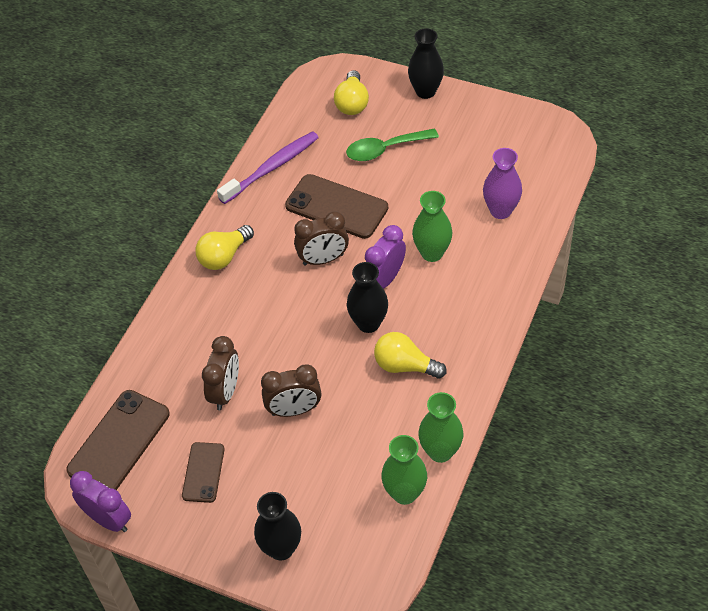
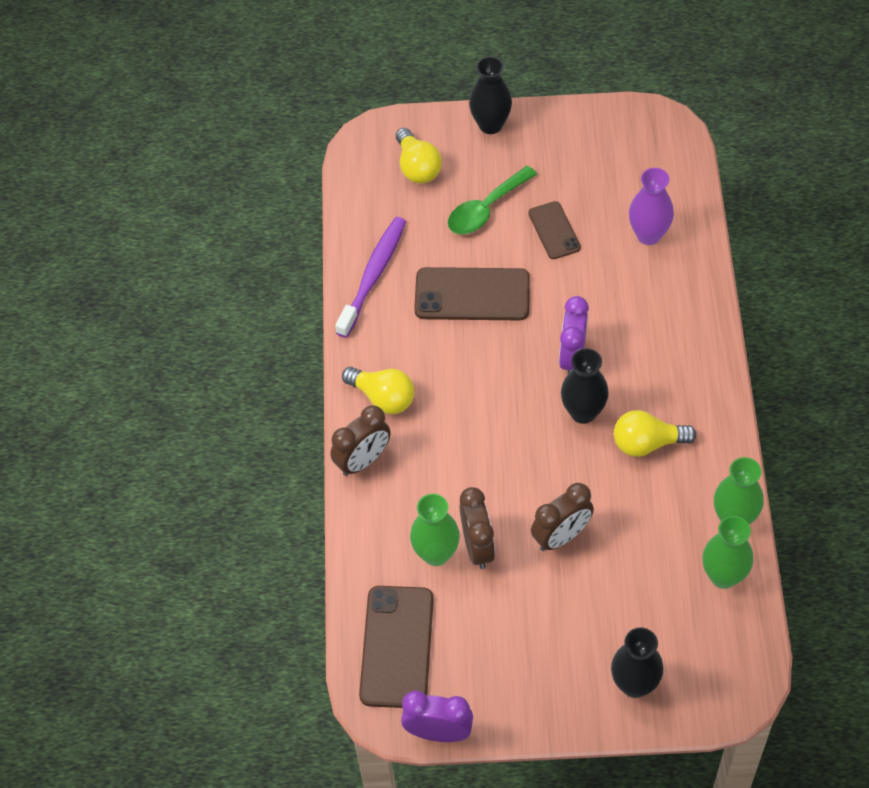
camera: 25 degrees left, 5 degrees up
brown phone [182,442,225,503] -> brown phone moved to [528,201,581,259]
yellow light bulb [195,225,254,270] -> yellow light bulb turned 75 degrees counterclockwise [342,367,414,414]
brown clock [294,211,349,266] -> brown clock moved to [330,405,391,476]
green vase [412,191,452,262] -> green vase moved to [410,494,460,566]

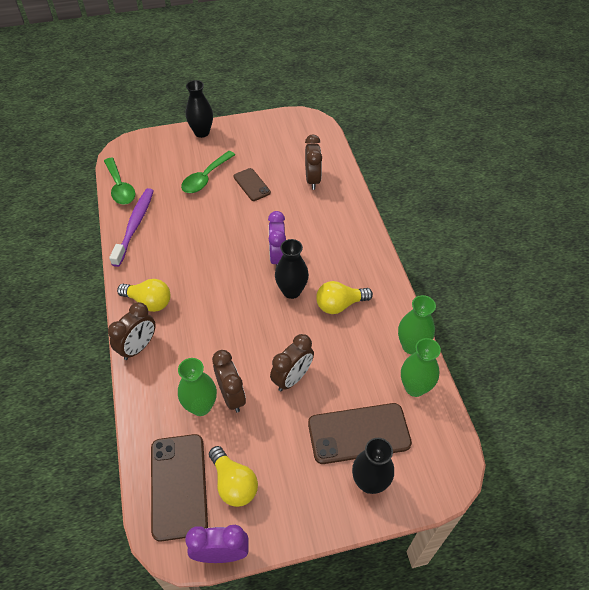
camera: 15 degrees left, 5 degrees down
yellow light bulb [396,128,442,183] -> yellow light bulb moved to [209,446,258,507]
brown phone [414,267,530,320] -> brown phone moved to [308,403,412,464]
purple vase [629,168,674,245] -> brown clock [305,134,322,190]
none -> green spoon [104,158,135,205]

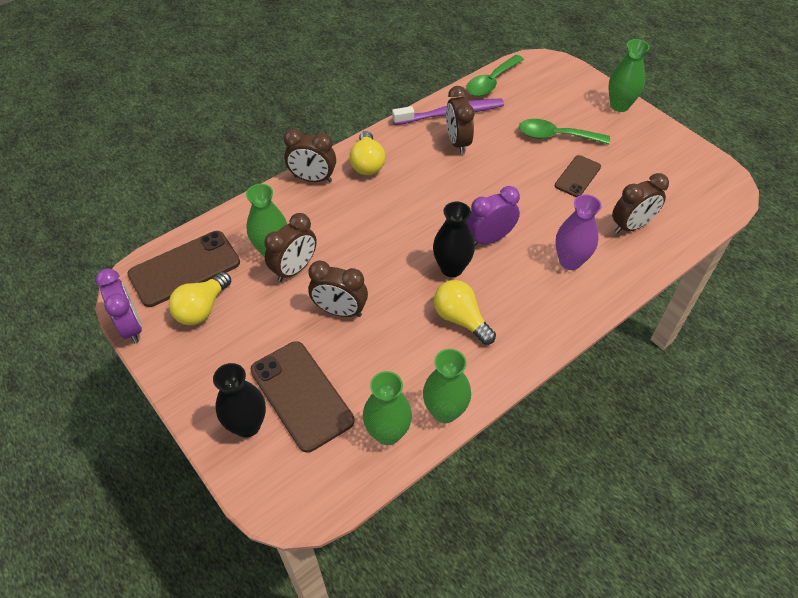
camera: 65 degrees right, 0 degrees up
black vase [186,80,213,138] -> green vase [608,39,650,112]
none -> brown clock [446,86,474,154]
none -> purple vase [555,194,601,270]

